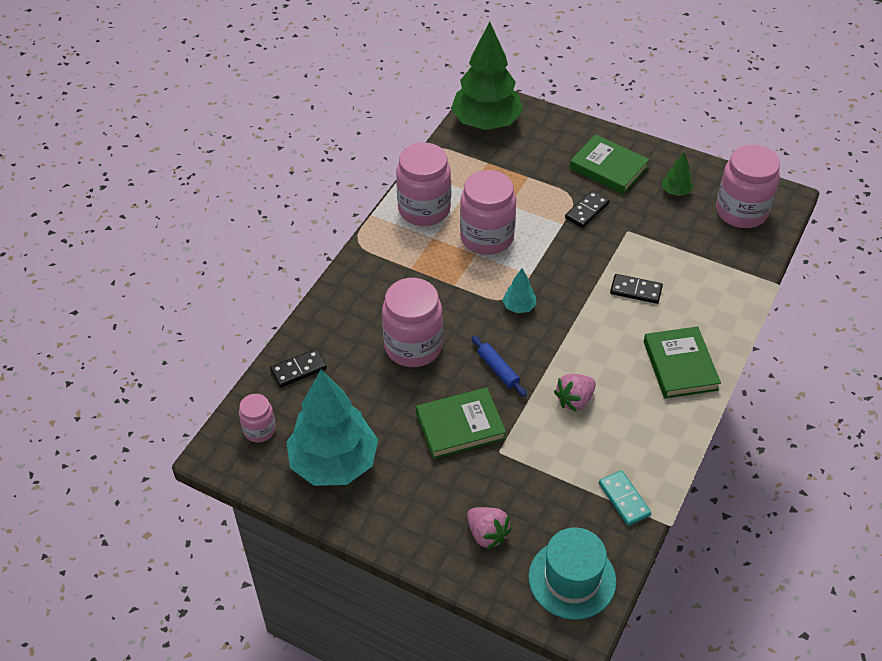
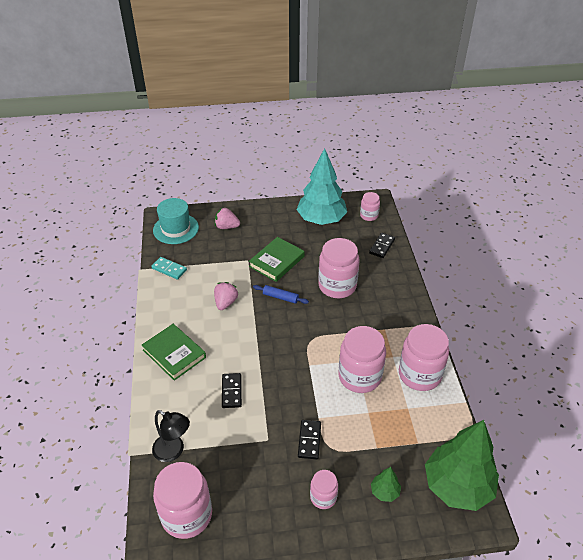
camera: 145 degrees right, 5 degrees down
turquoise tree [502,268,536,313] -> none
green book [570,135,650,194] -> pink jar [310,470,338,509]
black domino [610,274,663,304] -> black domino turned 75 degrees counterclockwise [222,373,242,408]
green tree [662,152,694,196] -> green tree moved to [371,467,401,502]
none -> black lamp [152,410,190,462]

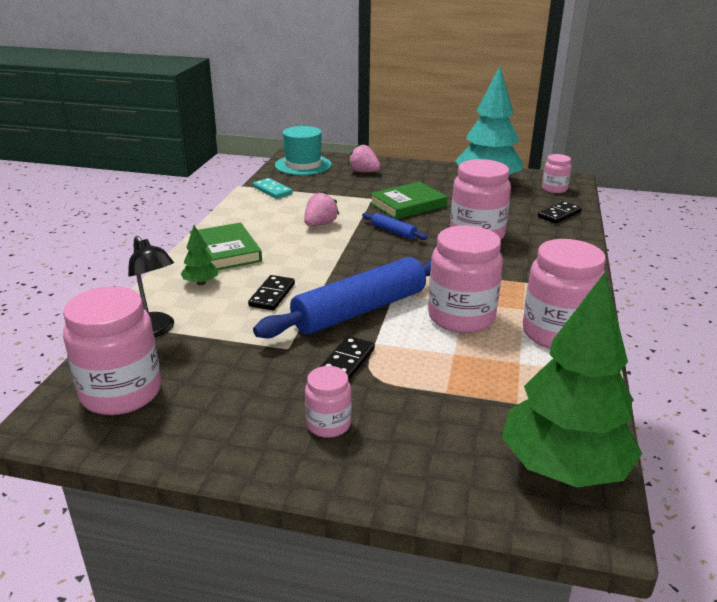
camera: 20 degrees right, 15 degrees down
green tree [371,467,401,502] -> green tree moved to [181,225,219,285]
none -> blue rolling pin [253,257,431,338]

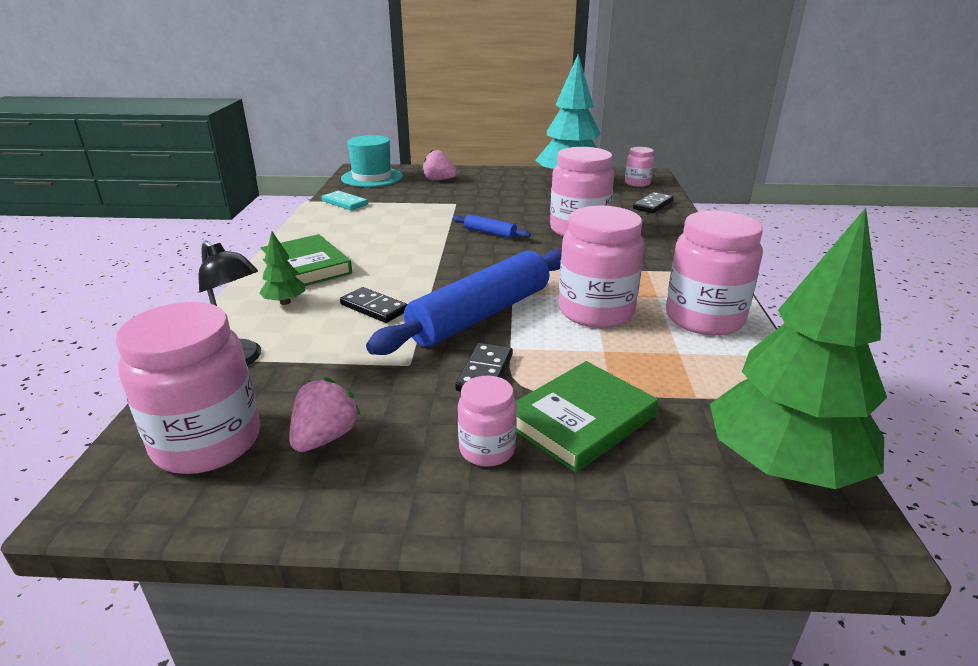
camera: 10 degrees left, 0 degrees up
black domino [248,275,295,310] -> black domino turned 60 degrees counterclockwise [340,287,408,323]
pink strawberry [304,191,340,226] -> pink strawberry moved to [289,377,361,452]
green book [370,182,447,219] -> green book moved to [516,361,658,473]

